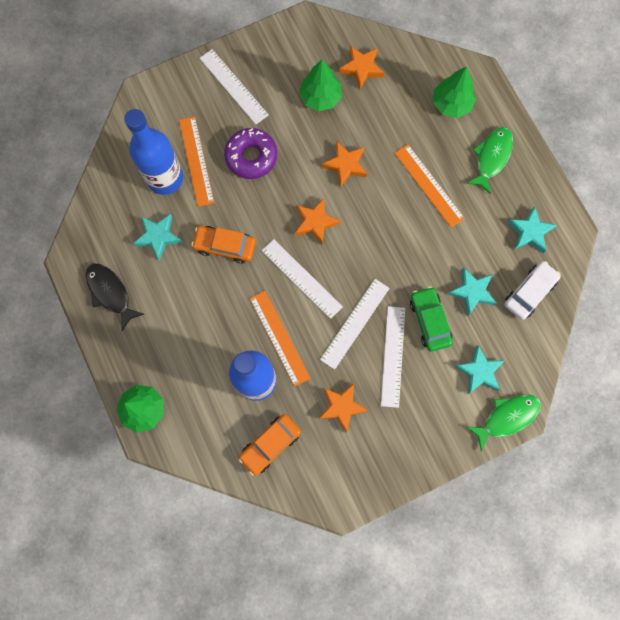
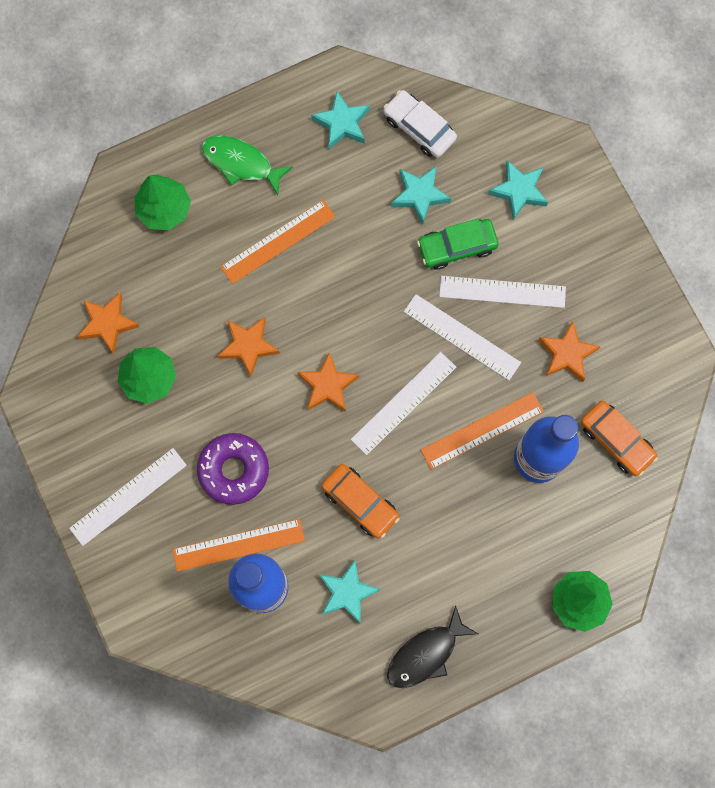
camera: 90 degrees left, 0 degrees up
orange car [191,226,256,264] -> orange car turned 60 degrees counterclockwise [322,464,400,539]
green fish [466,395,541,452] -> none

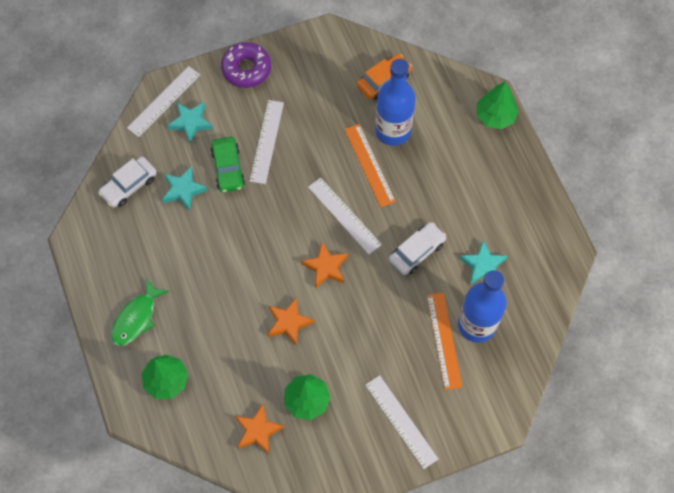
camera: 85 degrees left, 10 degrees down
purple donut [197,433,269,505] -> purple donut moved to [221,42,271,88]
orange ruler [220,200,336,284] -> none
turquoise star [311,91,370,149] -> none
orange car [322,464,400,539] -> white car [389,222,446,275]
black fish [387,605,478,688] -> none
white ruler [404,294,521,380] -> white ruler moved to [127,66,200,137]
orange star [538,321,601,382] -> none

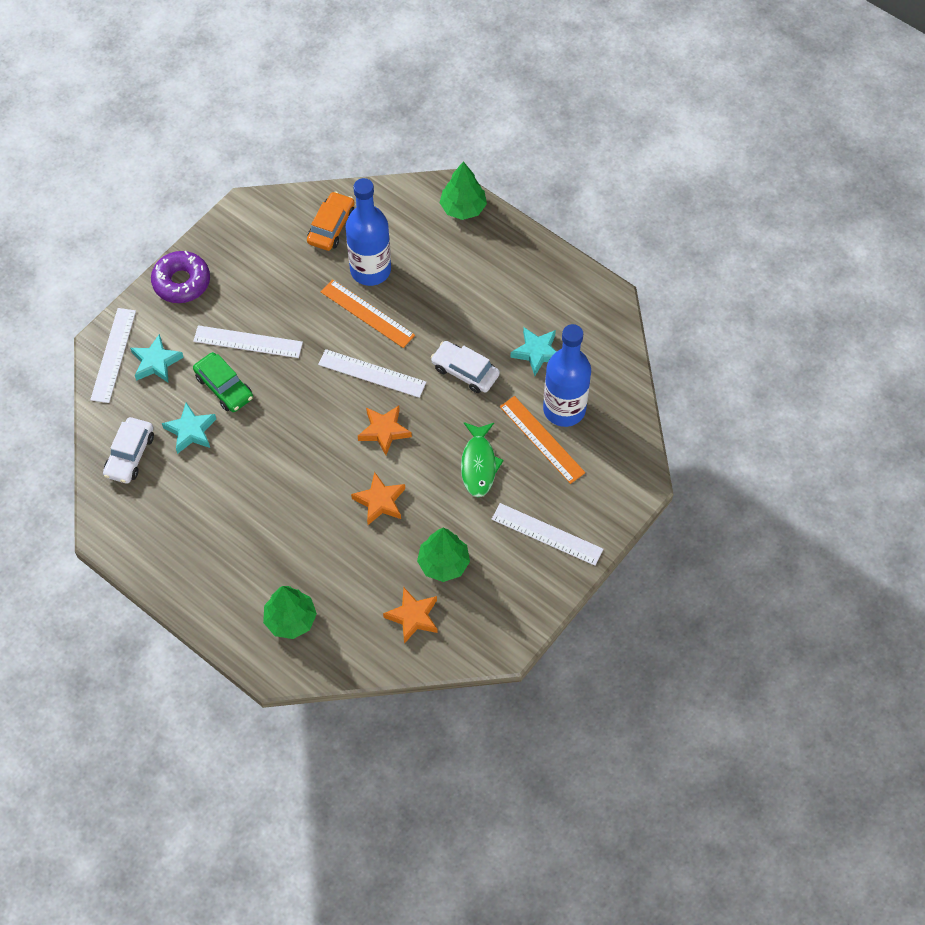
camera: 30 degrees left, 5 degrees down
green fish [111,279,169,346] -> green fish moved to [461,422,504,497]
white ruler [249,100,284,184] -> white ruler turned 60 degrees counterclockwise [193,325,303,358]
white car [389,222,446,275] -> white car turned 75 degrees counterclockwise [431,341,500,393]

